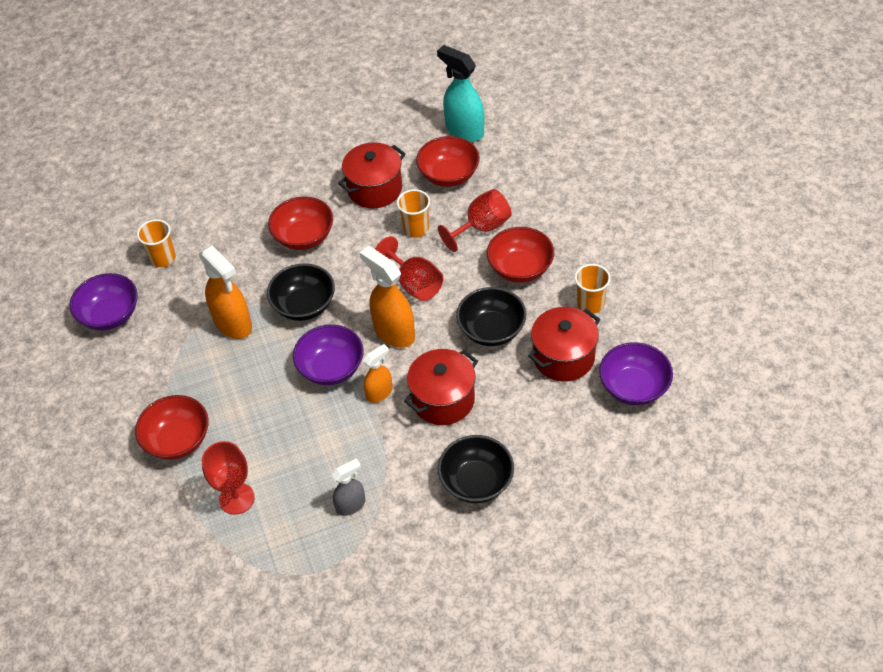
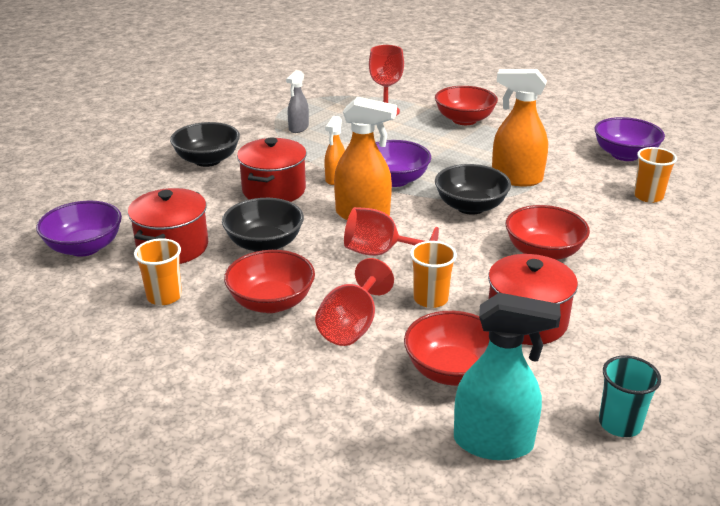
camera: 145 degrees right, 20 degrees down
none -> turquoise cup [599,355,661,437]

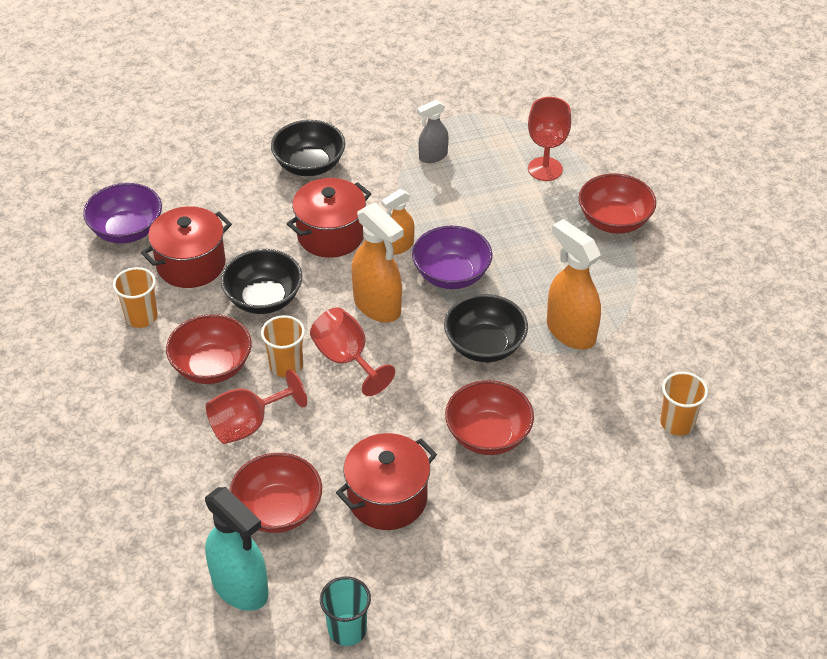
camera: 35 degrees right, 15 degrees up
orange cup [410,241,457,308] -> orange cup moved to [261,315,305,377]
purple bowl [594,117,665,161] -> none

